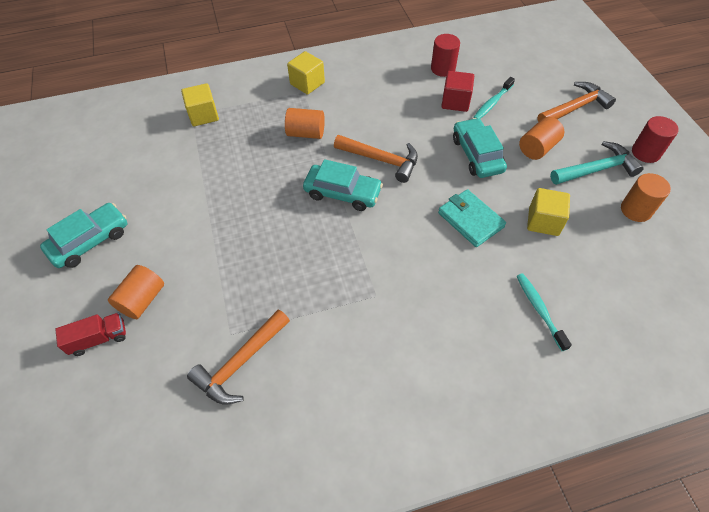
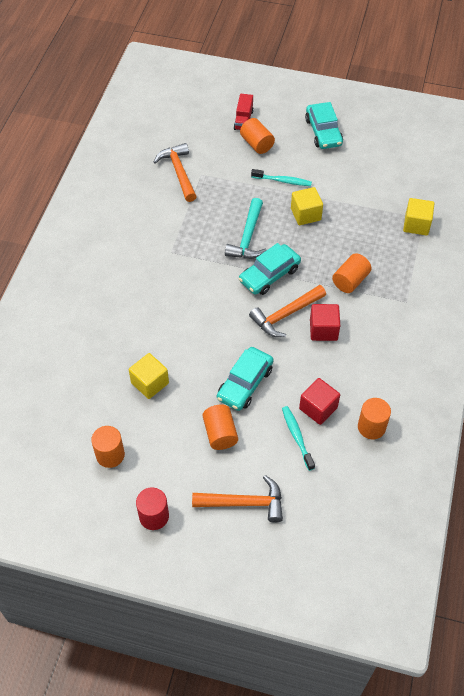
camera: 120 degrees right, 0 degrees up
yellow cube [287,51,325,95] -> yellow cube moved to [291,187,323,225]
red cylinder [431,34,460,77] -> orange cylinder [358,398,391,439]
turquoise wallet [438,189,506,247] -> none
turquoise car [453,118,507,178] -> turquoise car turned 105 degrees clockwise [217,347,274,411]
turquoise toothbrush [517,273,572,351] -> turquoise toothbrush moved to [251,169,312,186]
orange hammer [537,82,616,122] -> orange hammer turned 90 degrees counterclockwise [192,475,283,523]
turquoise hammer [550,141,644,185] -> turquoise hammer moved to [225,198,267,259]
none -> red cube [310,304,340,341]

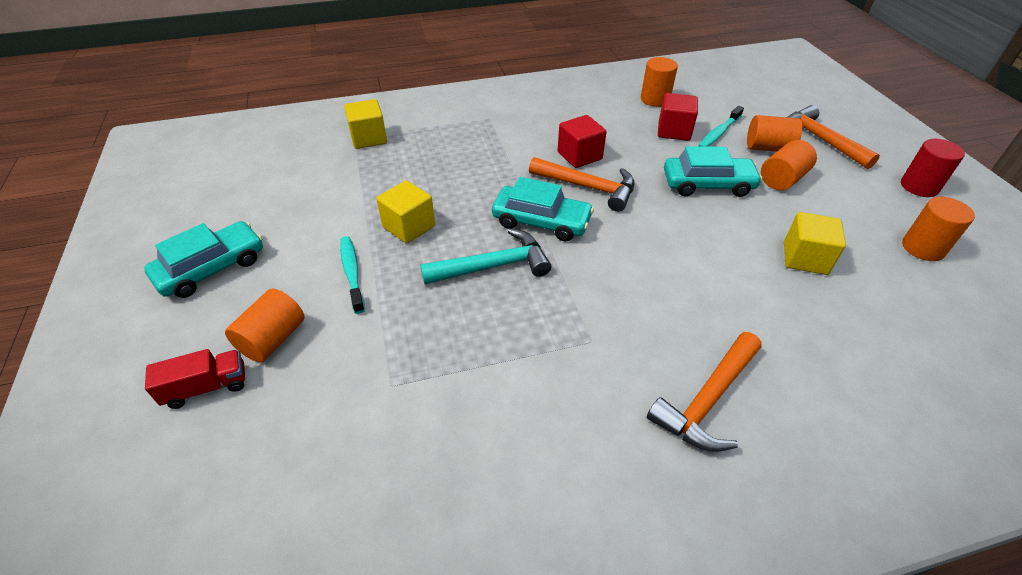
camera: 120 degrees left, 10 degrees down
orange hammer [154,143,197,202] -> orange hammer moved to [647,332,761,452]
orange cylinder [332,253,372,293] -> orange cylinder moved to [747,115,802,152]

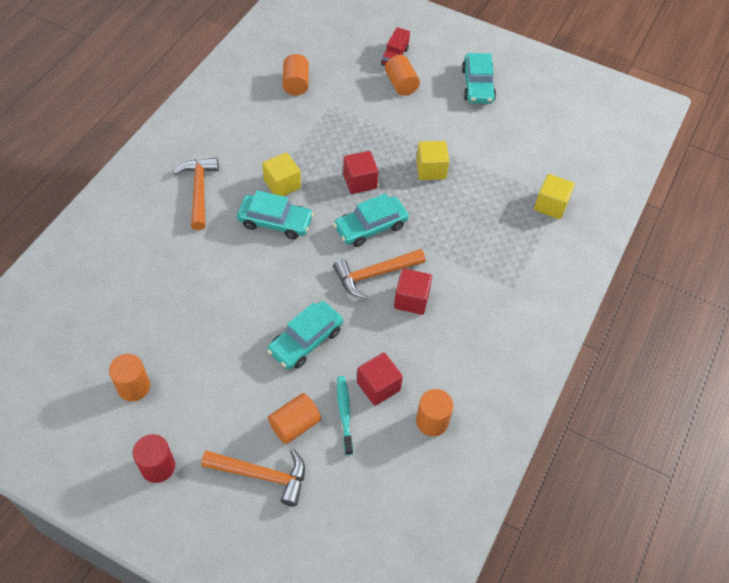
camera: 130 degrees right, 10 degrees up
turquoise toothbrush [340,236,365,314] -> none
turquoise hammer [420,228,551,285] -> red cube [343,151,378,194]
orange cylinder [761,140,817,190] -> orange cylinder moved to [282,54,309,95]
yellow cube [784,212,846,275] -> yellow cube moved to [262,152,301,196]
none -> turquoise car [237,190,314,240]

